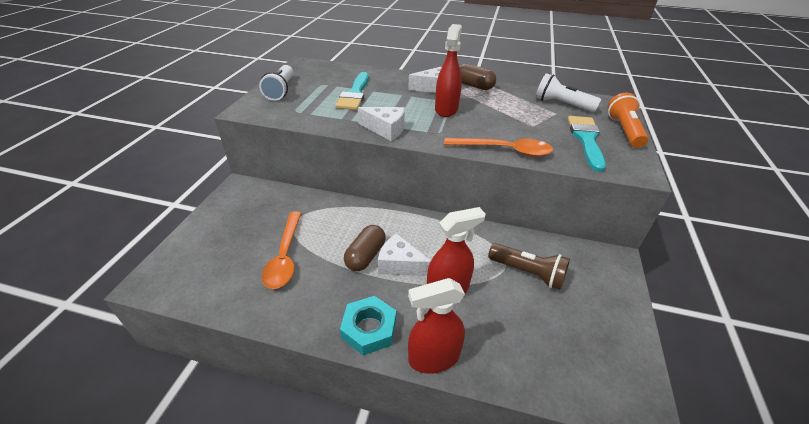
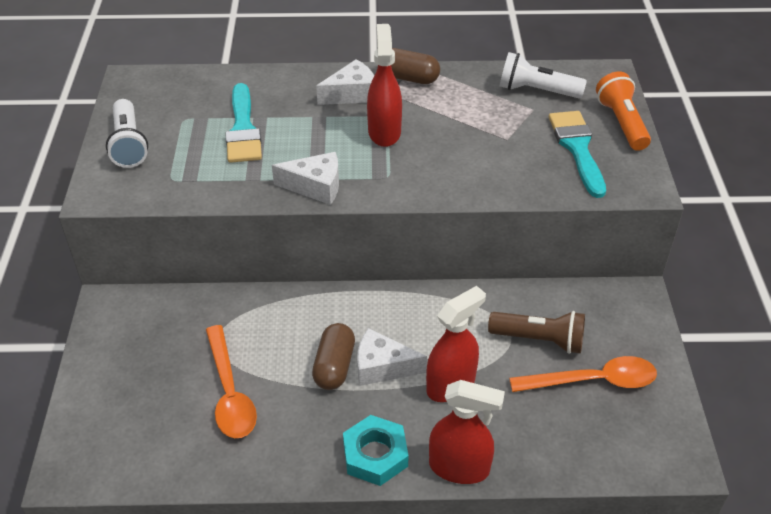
camera: 15 degrees left, 5 degrees up
red spray bottle [408,278,465,374] -> red spray bottle turned 135 degrees counterclockwise [429,380,505,484]
orange spoon [444,138,553,157] -> orange spoon moved to [509,356,657,392]

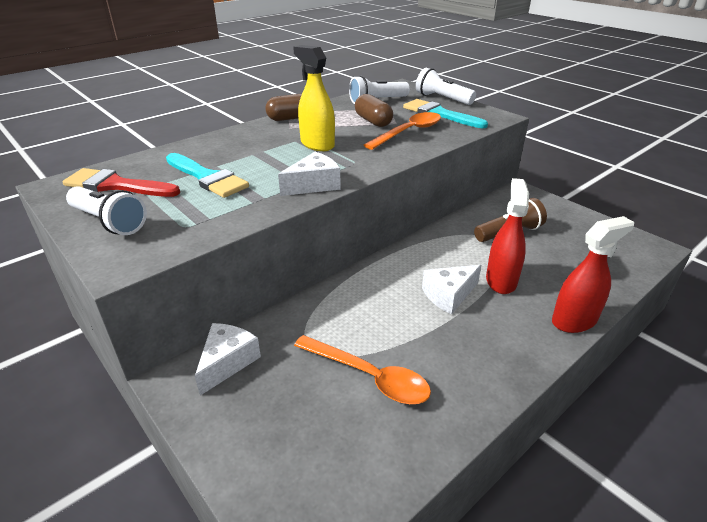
camera: 40 degrees left, 10 degrees down
brown capsule [312,323,355,390] -> brown capsule moved to [355,94,393,127]
white cheese [316,59,374,105] -> white cheese moved to [195,323,261,396]
turquoise nut [343,415,409,486] -> none
red spray bottle [367,24,402,147] -> yellow spray bottle [293,45,335,151]
orange spoon [509,356,657,392] -> orange spoon moved to [364,112,441,150]
orange flashlight [596,71,651,151] -> white flashlight [416,68,476,105]
none -> red brush [62,168,180,197]

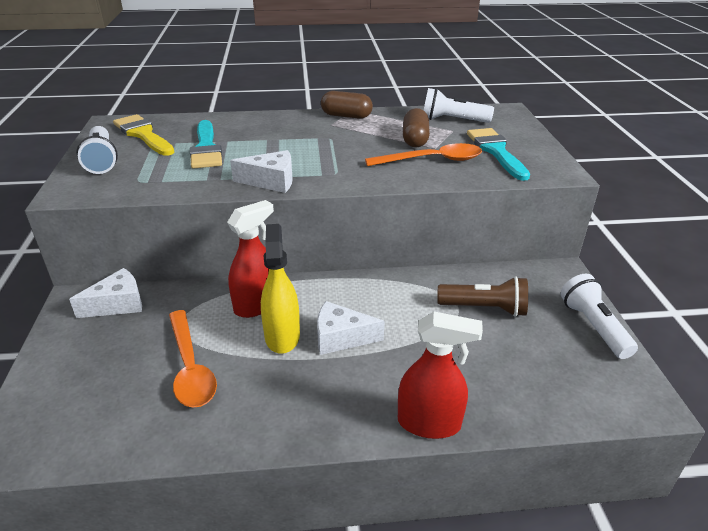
camera: 35 degrees right, 0 degrees up
red brush [62,168,180,197] -> yellow brush [113,114,174,156]
yellow spray bottle [293,45,335,151] -> yellow spray bottle moved to [261,224,300,354]
white flashlight [416,68,476,105] -> white flashlight moved to [560,274,638,359]
red spray bottle [486,178,529,294] -> red spray bottle moved to [227,200,274,318]

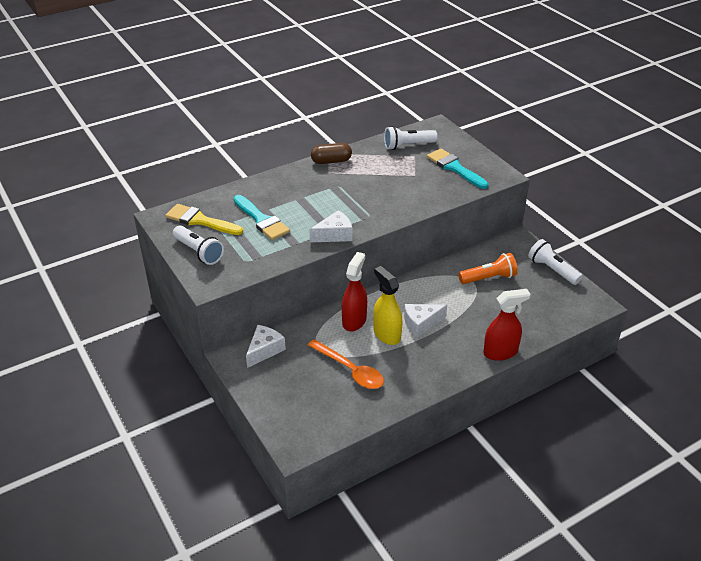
camera: 25 degrees left, 5 degrees up
orange spoon [365,143,482,166] -> none
brown capsule [403,108,430,148] -> none
brown flashlight [437,276,528,317] -> orange flashlight [458,253,518,284]

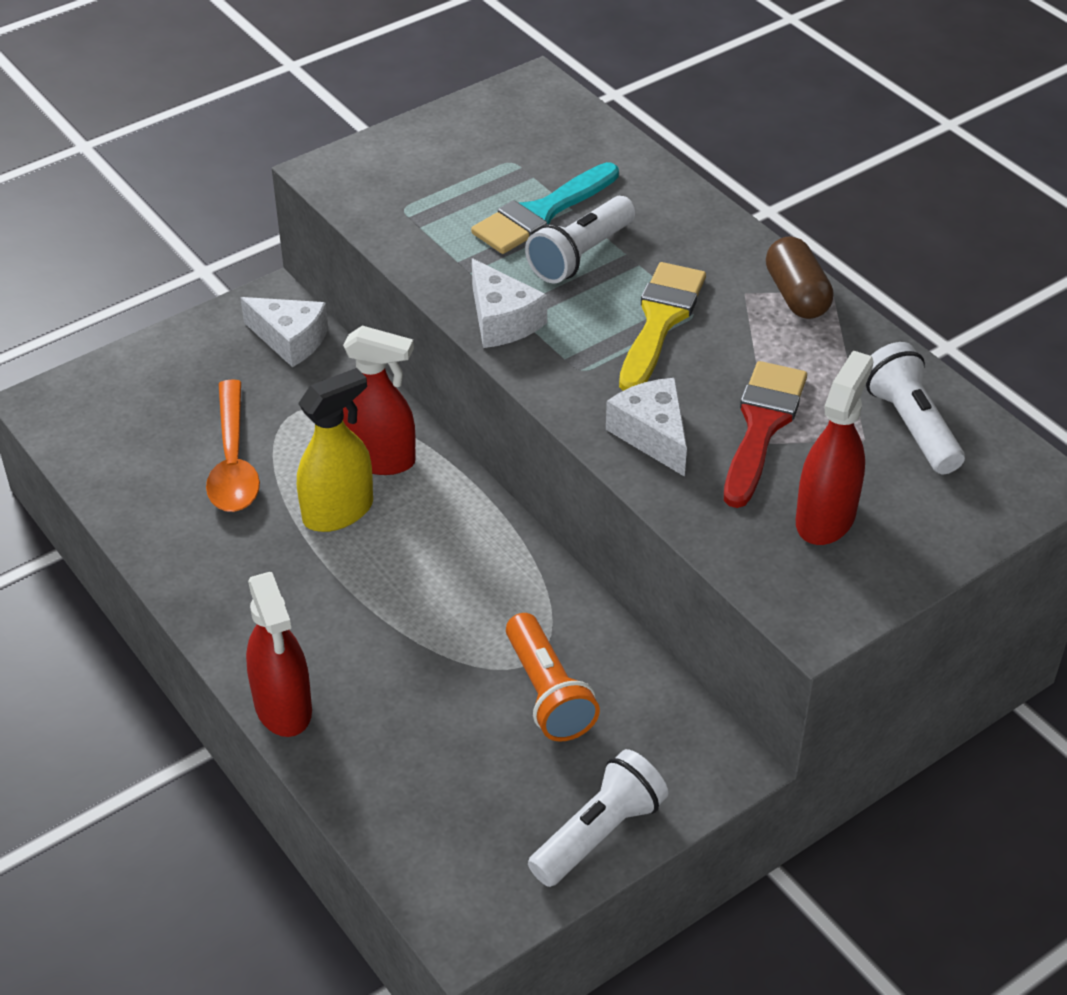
camera: 85 degrees right, 5 degrees up
yellow brush [166,204,243,235] -> yellow brush moved to [619,262,706,391]
white flashlight [173,225,224,265] -> white flashlight moved to [525,196,636,284]
orange spoon [308,339,384,389] -> orange spoon turned 45 degrees counterclockwise [206,379,260,512]
white cheese [404,304,447,338] -> white cheese moved to [606,378,687,477]
turquoise brush [427,149,489,189] -> red spray bottle [796,350,874,545]
none -> red brush [724,361,807,508]

